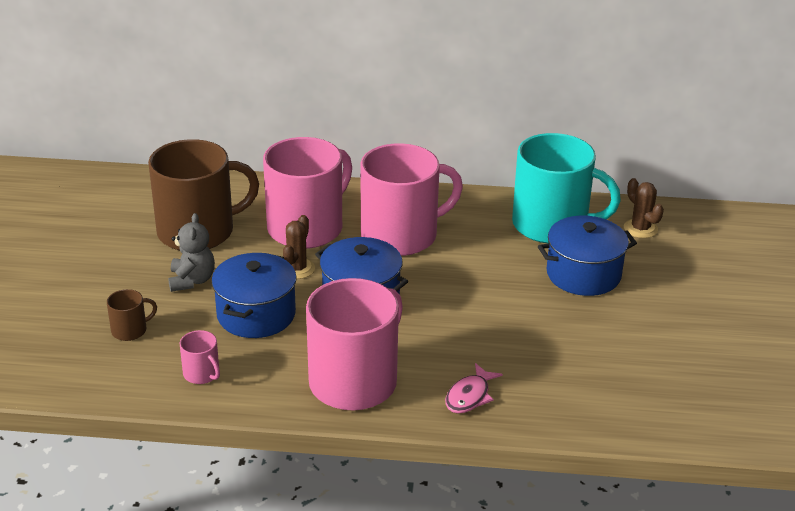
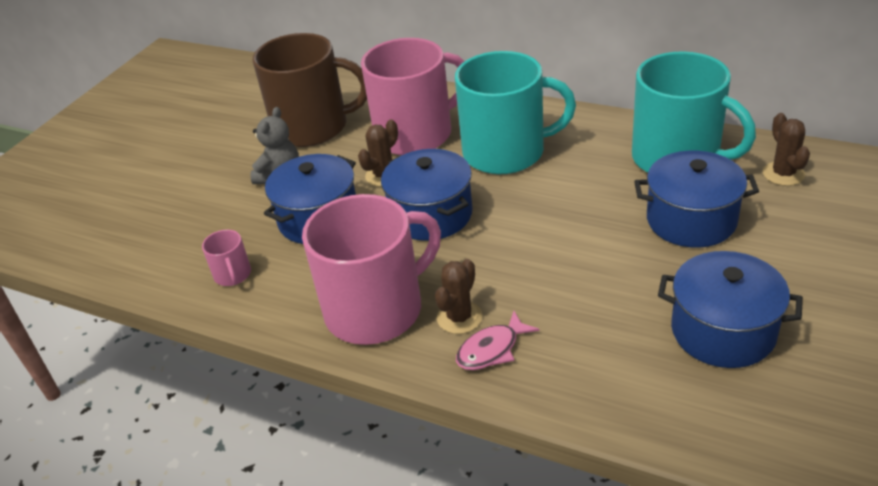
camera: 25 degrees right, 5 degrees up
brown mug [107,289,157,341] -> none
pink mug [360,143,463,256] -> turquoise mug [455,51,576,174]
none -> brown cactus [435,259,482,334]
none -> blue pot [658,251,803,368]

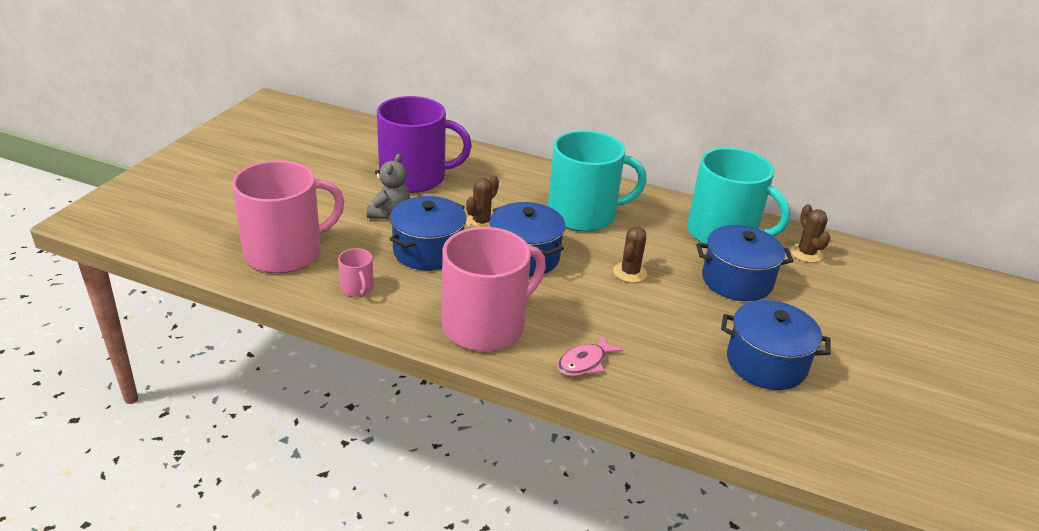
camera: 10 degrees left, 5 degrees down
brown mug [253,33,367,147] -> purple mug [377,96,472,193]
pink mug [361,38,465,155] -> pink mug moved to [232,160,345,273]
brown cactus [435,259,482,334] -> brown cactus moved to [613,227,647,283]

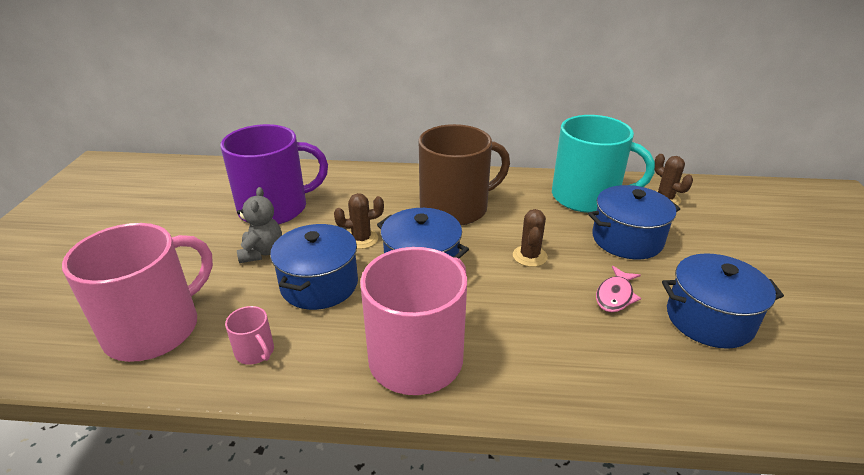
camera: 15 degrees left, 0 degrees up
brown cactus [466,176,499,228] -> brown cactus turned 60 degrees clockwise [334,193,384,249]
turquoise mug [548,130,647,232] -> brown mug [419,124,510,226]
pink fish [557,334,623,376] -> pink fish moved to [596,266,641,312]

